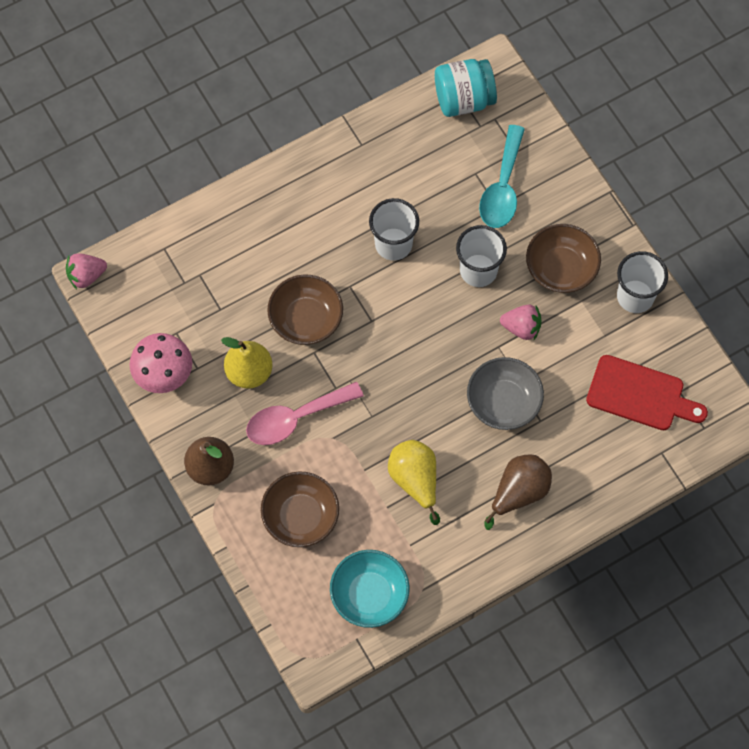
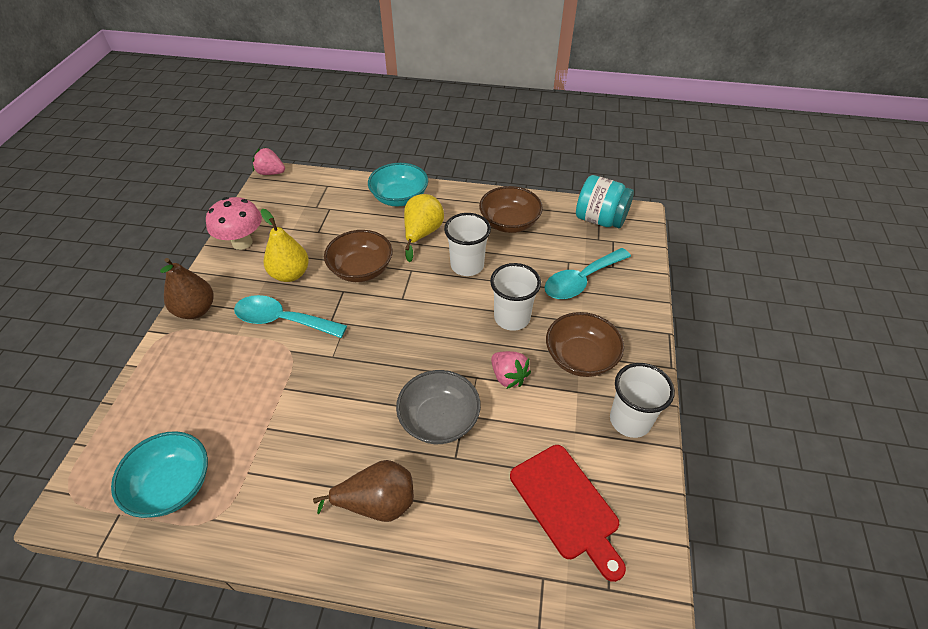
camera: 40 degrees right, 20 degrees down
pink spoon [246,382,364,445] -> turquoise spoon [234,295,347,338]
brown bowl [261,472,339,547] -> brown bowl moved to [479,186,543,233]
yellow pear [388,440,440,525] -> yellow pear moved to [404,194,444,262]
none -> turquoise bowl [368,163,428,206]

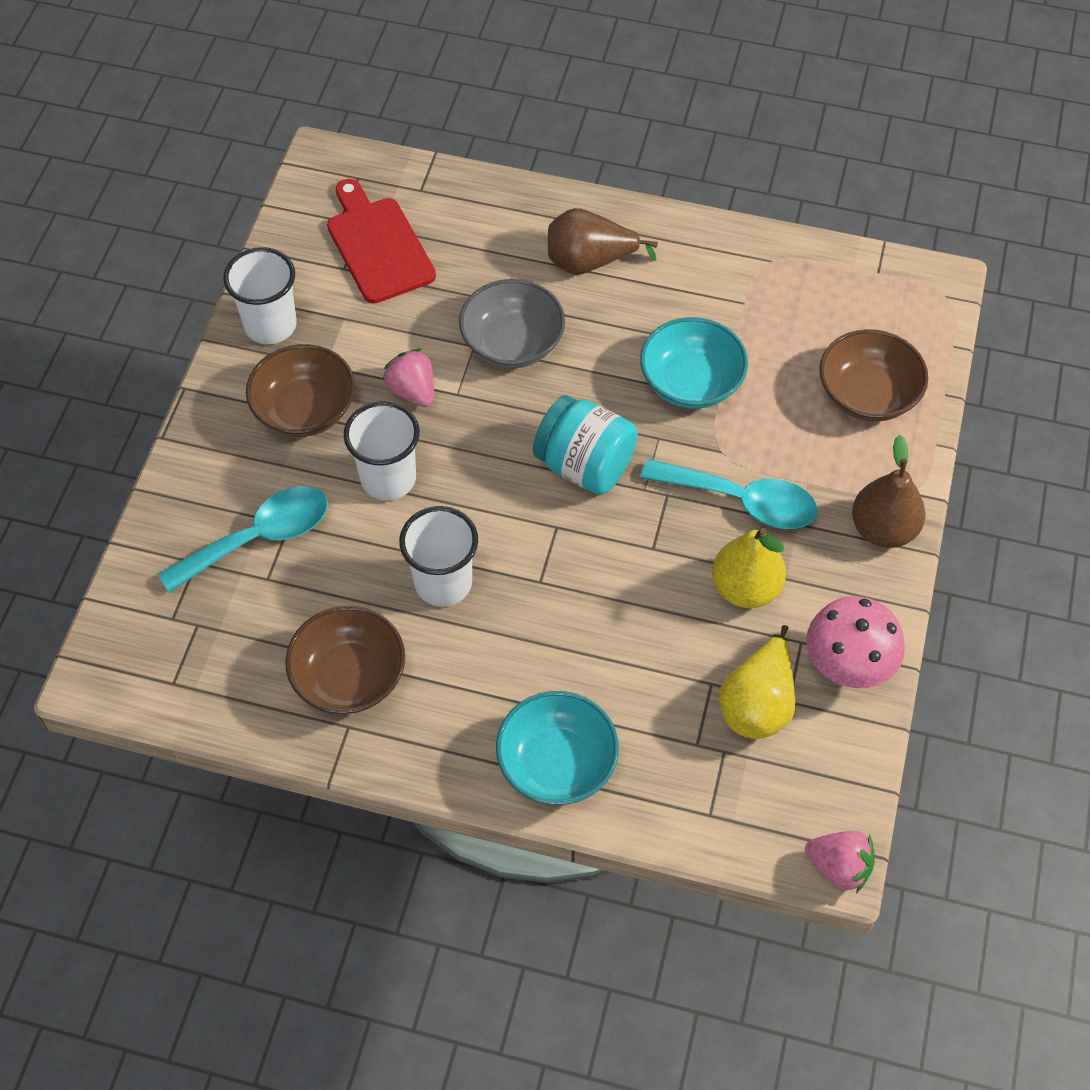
camera: 175 degrees left, 10 degrees up
turquoise bowl [111,431,208,518] -> turquoise bowl moved to [640,317,748,409]
brown bowl [324,230,393,282] -> brown bowl moved to [819,329,928,422]
yellow pear [404,194,444,262] -> yellow pear moved to [719,625,795,739]
turquoise jar [576,175,634,228] -> turquoise jar moved to [533,395,638,495]

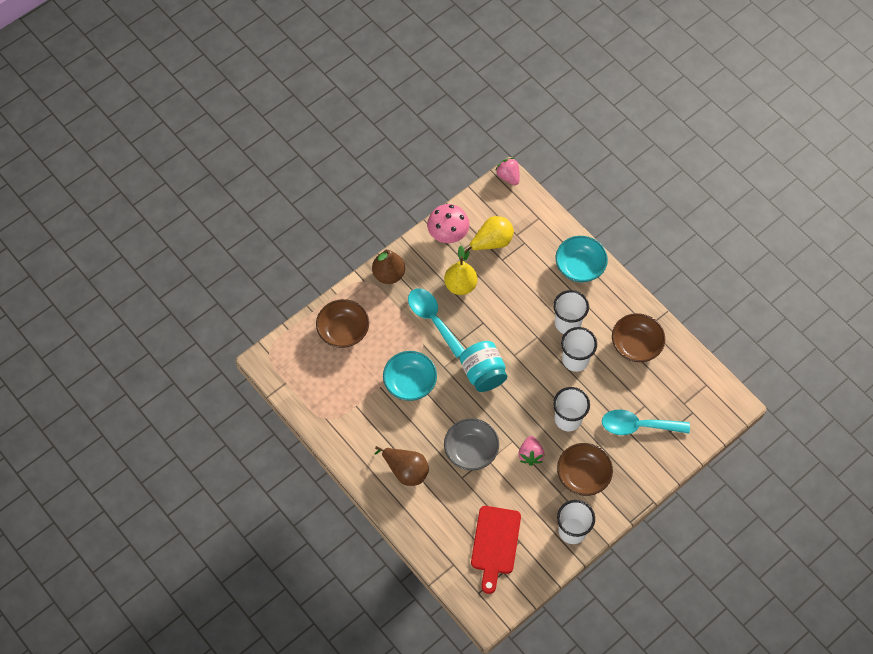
camera: 145 degrees left, 5 degrees up
none -> white cup [553,290,589,334]

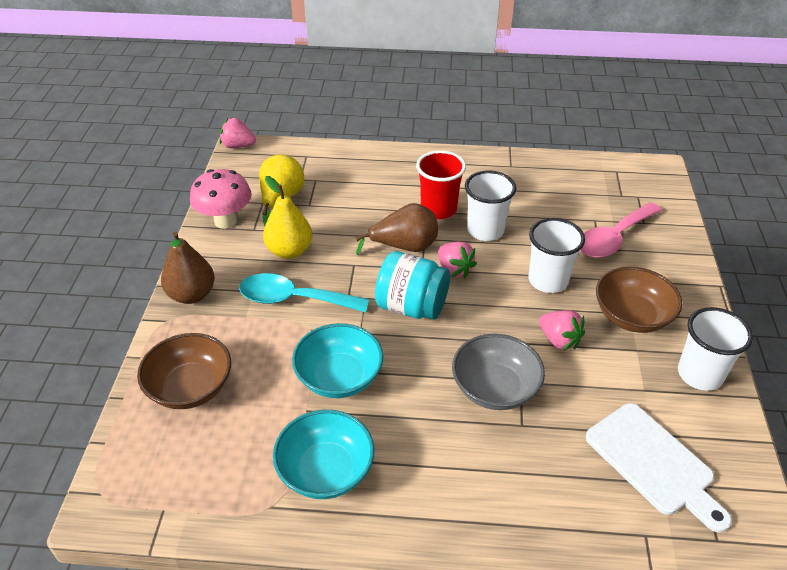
camera: 45 degrees left, 20 degrees down
brown pear [375,446,429,486] -> brown pear moved to [355,203,438,255]
red cutting board [471,506,521,594] -> white cutting board [585,403,732,532]
white cup [553,290,589,334] -> red cup [416,150,466,219]
turquoise bowl [556,236,608,282] -> turquoise bowl moved to [273,410,375,499]
turquoise spoon [602,410,690,435] -> pink spoon [580,202,662,258]
brown bowl [612,313,665,362] -> none
none -> pink strawberry [438,242,477,278]

